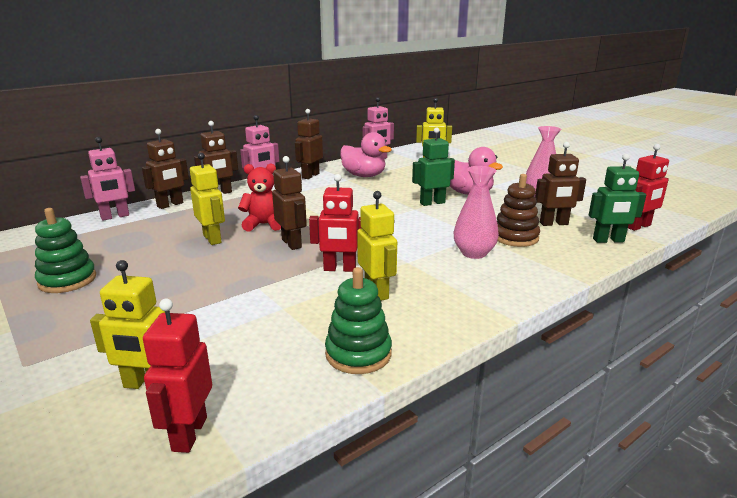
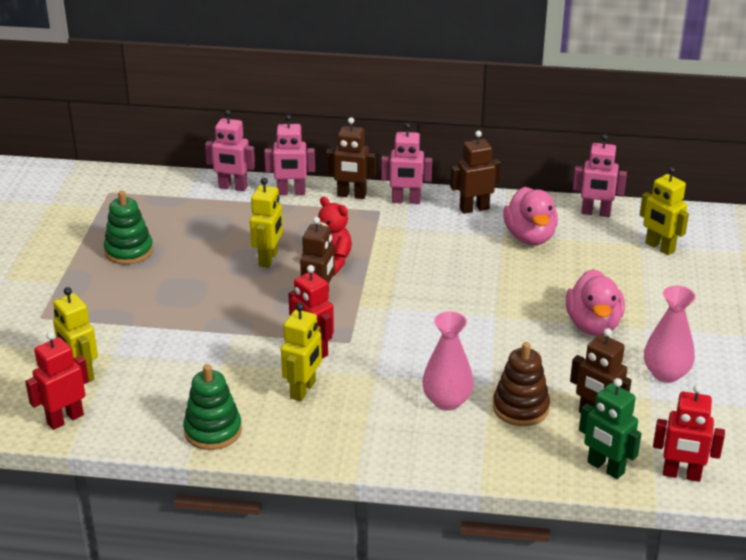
camera: 45 degrees right, 10 degrees up
brown robot [142,129,189,209] -> pink robot [264,115,315,195]
green robot [412,127,455,206] -> none

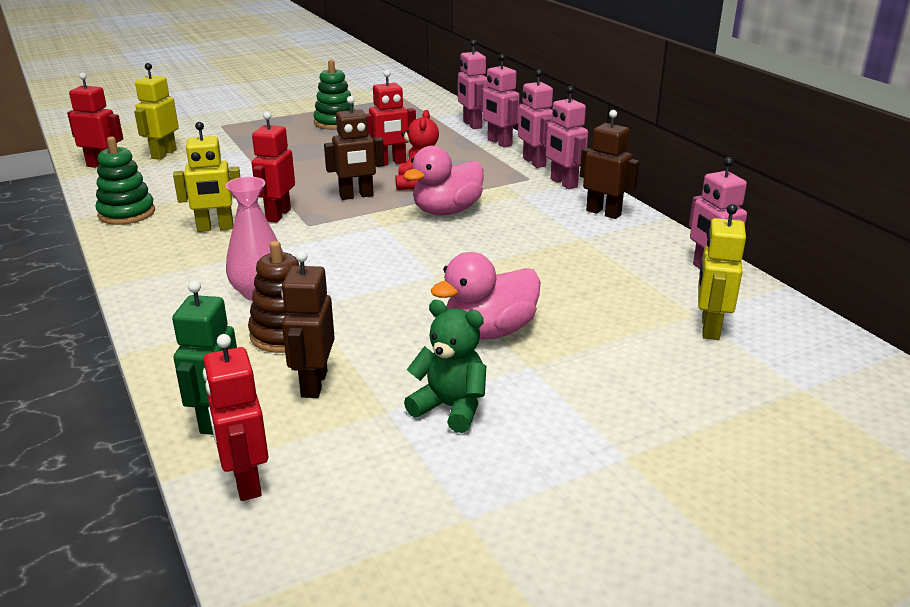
camera: 55 degrees right, 5 degrees down
yellow robot [250,178,283,268] -> red robot [366,70,416,166]
brown robot [326,117,376,199] -> pink robot [518,69,553,168]
pink duck [503,187,558,245] -> pink duck moved to [404,146,484,215]
pink vase [644,286,696,383] -> green teddy bear [404,300,486,433]

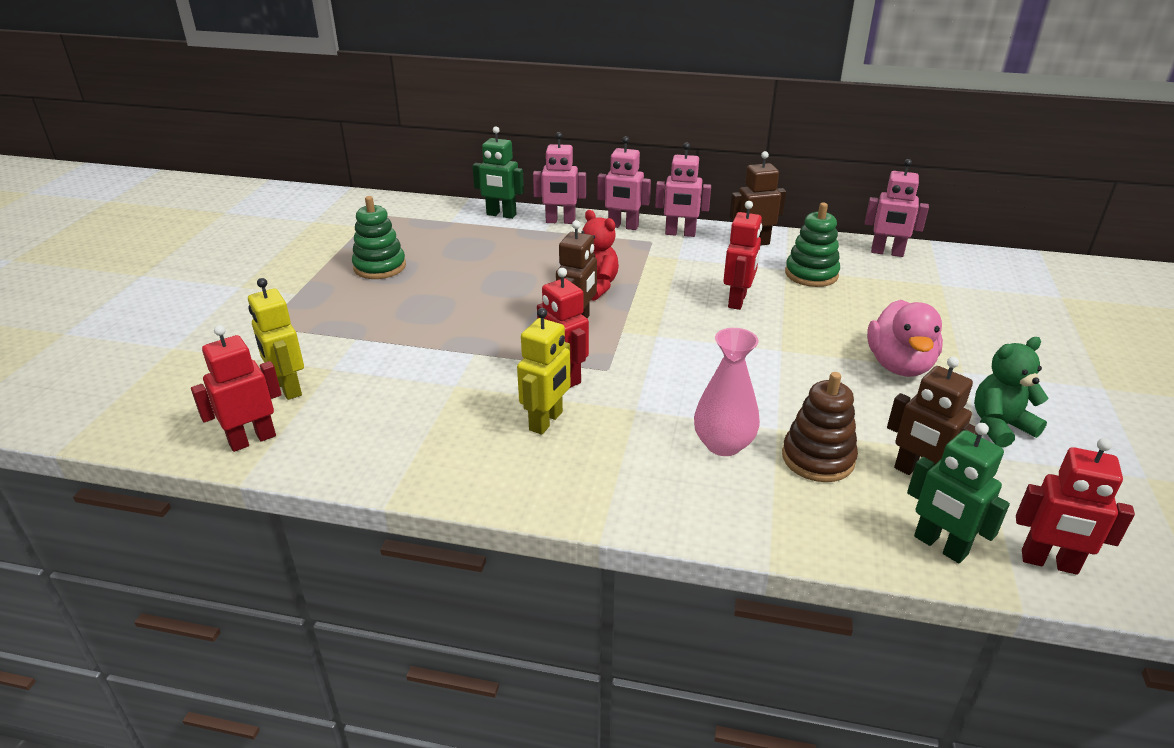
camera: 50 degrees left, 5 degrees up
green stacking toy [96,137,155,225] -> green stacking toy moved to [785,203,840,287]
red robot [366,70,416,166] -> red robot moved to [723,201,762,310]
pink duck [404,146,484,215] -> none
pink robot [458,40,487,129] -> green robot [472,127,524,219]
yellow robot [698,204,746,340] -> none

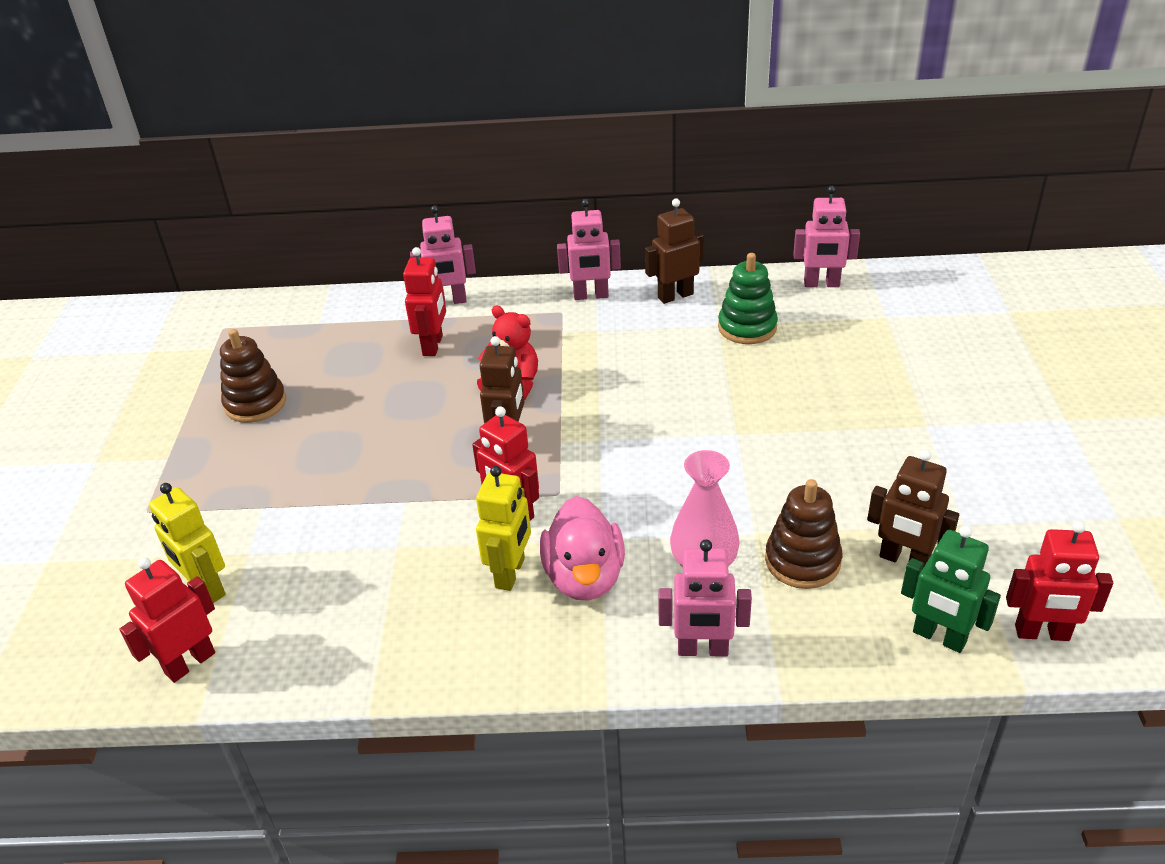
camera: 10 degrees left, 5 degrees up
green stacking toy [352,196,406,279] -> brown stacking toy [220,329,286,423]
green robot [472,127,524,219] -> none
pink robot [597,136,651,230] -> pink robot moved to [658,539,752,657]
red robot [723,201,762,310] -> red robot moved to [403,247,446,356]
pink duck [867,300,943,377] -> pink duck moved to [540,496,625,600]
green teddy bear [974,337,1049,448] -> none

